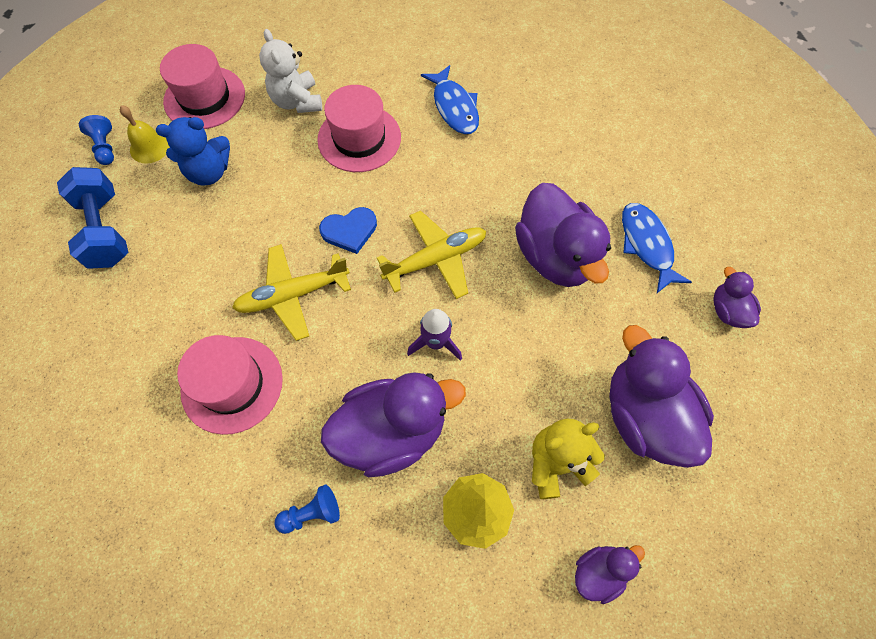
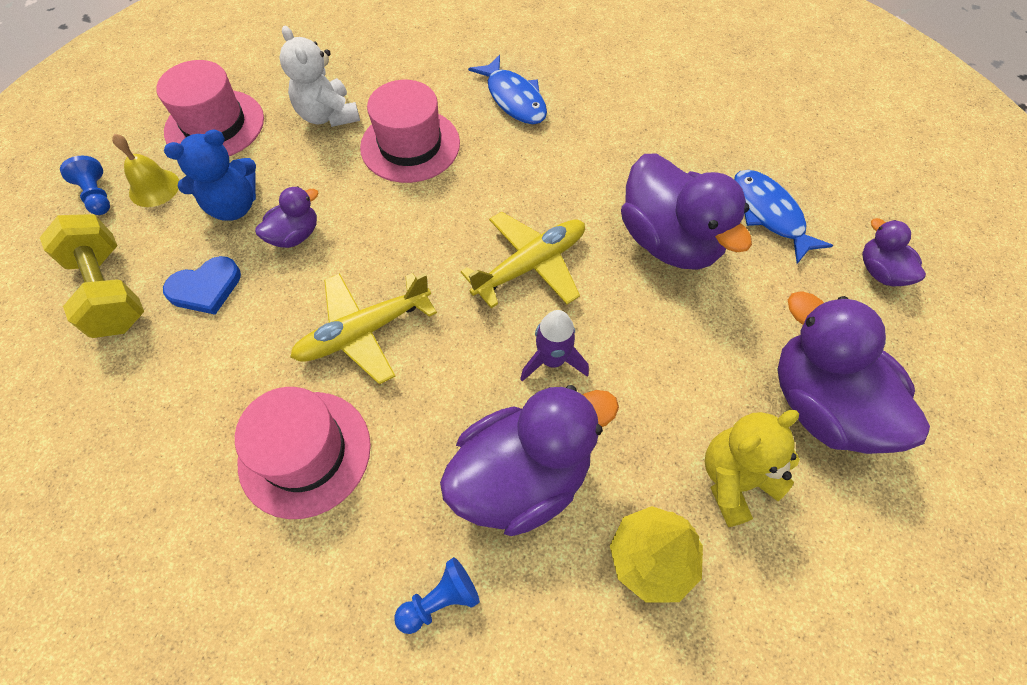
camera: 10 degrees left, 5 degrees down
blue dumbbell [57,167,129,269] -> yellow dumbbell [40,214,144,338]
blue heart [319,207,377,254] -> blue heart moved to [163,256,241,315]
purple duck [575,545,645,604] -> purple duck moved to [255,186,319,248]

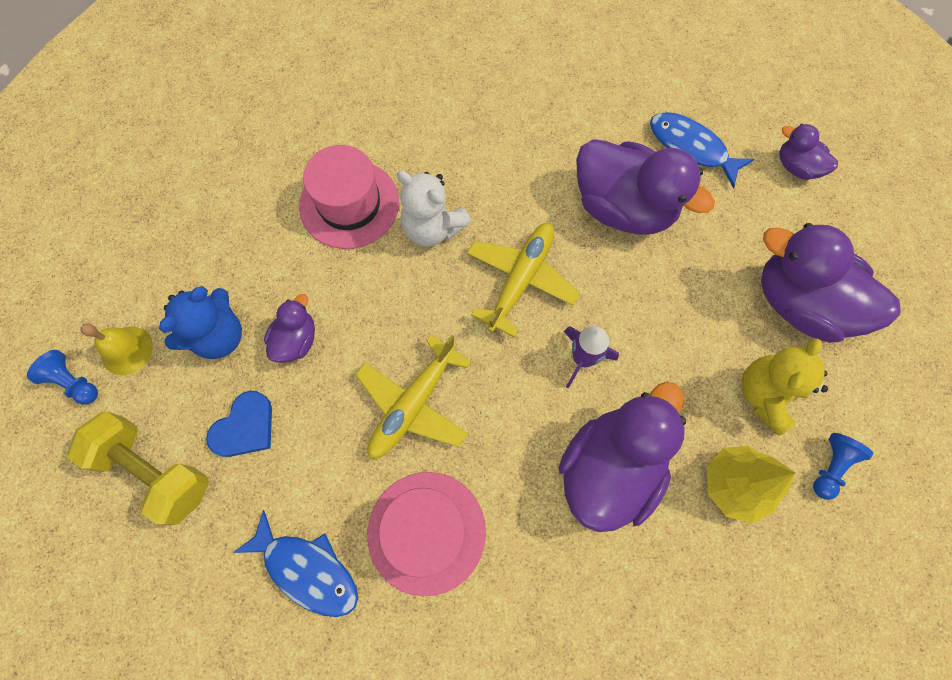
camera: 25 degrees left, 10 degrees up
pink hat [156,60,264,156] -> none
white teddy bear [280,26,360,127] -> white teddy bear moved to [397,171,472,247]
blue pawn [395,557,480,634] -> blue pawn moved to [813,433,873,500]
blue fish [468,55,547,124] -> blue fish moved to [233,510,358,617]

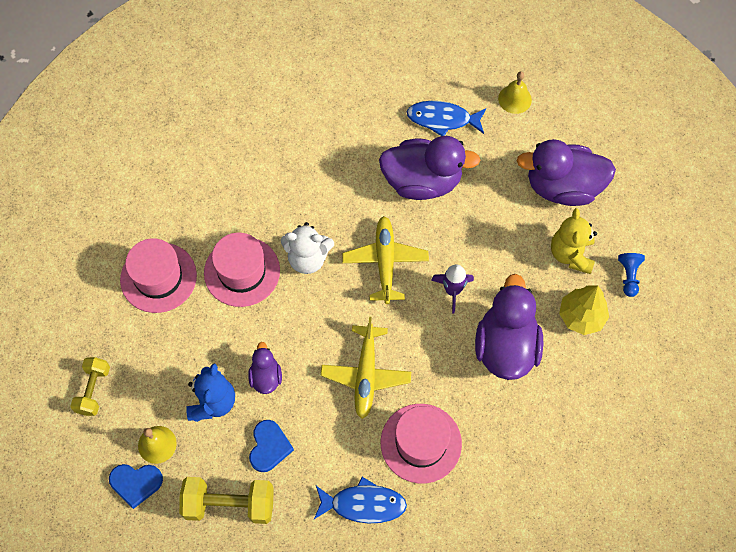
camera: 30 degrees left, 5 degrees down
blue pawn [27,350,98,405] -> blue heart [109,464,163,509]
purple duck [779,124,838,180] -> yellow bell [498,71,532,114]
none -> yellow dumbbell [70,357,110,416]
none -> pink hat [120,239,197,313]

